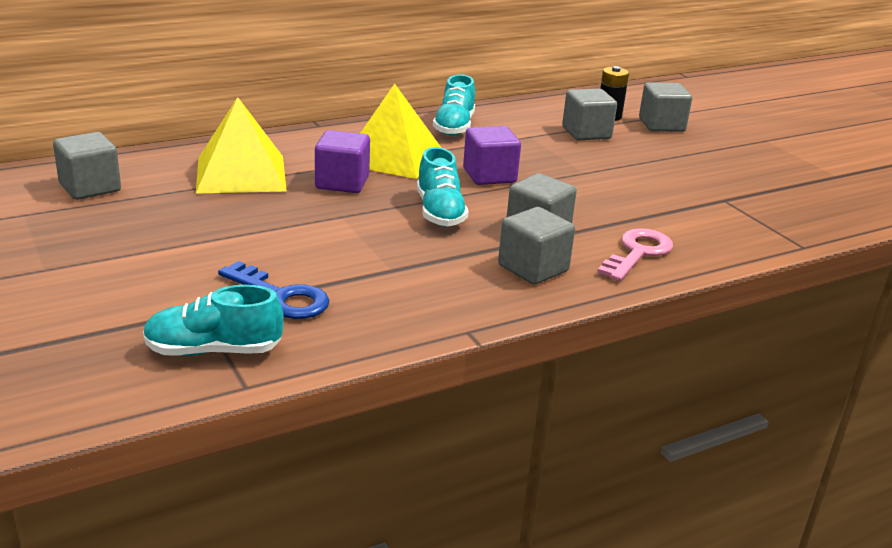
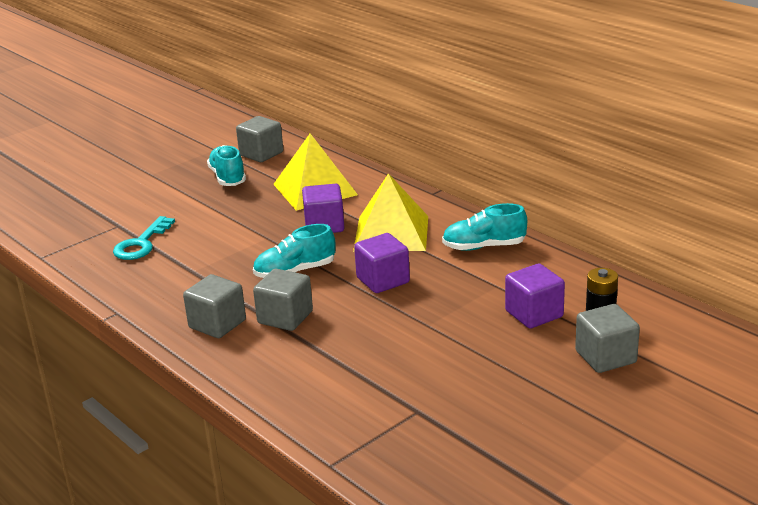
camera: 80 degrees right, 0 degrees up
turquoise shoe [143,285,284,356] -> turquoise shoe moved to [207,145,246,186]
blue key [218,261,330,319] -> turquoise key [113,216,175,260]
grey cube [562,89,617,140] -> purple cube [505,264,565,329]
pink key [597,228,673,281] -> none

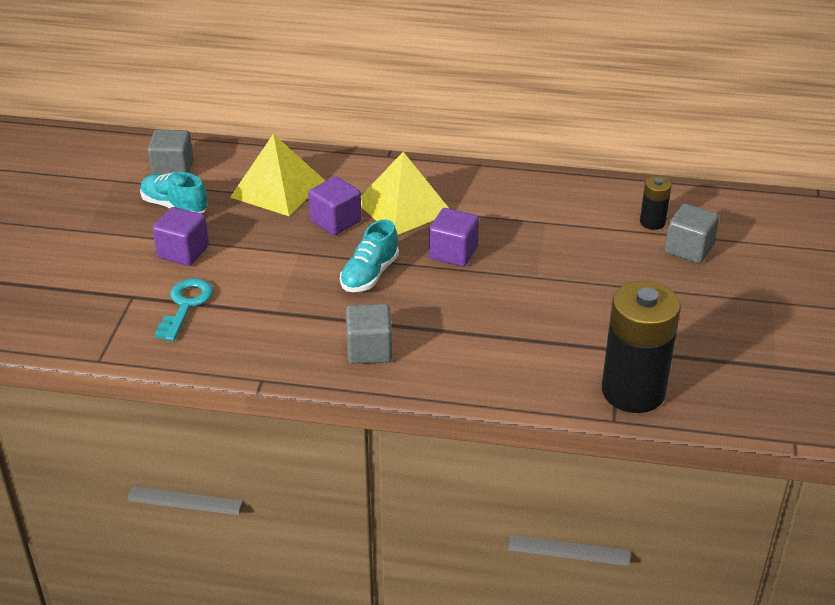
camera: 40 degrees left, 10 degrees up
turquoise key [113,216,175,260] -> turquoise key turned 150 degrees counterclockwise [155,278,213,341]
grey cube [253,269,313,331] -> none
turquoise shoe [442,203,527,251] -> none
purple cube [505,264,565,329] -> purple cube moved to [152,207,209,266]
none -> black battery [602,281,681,413]

